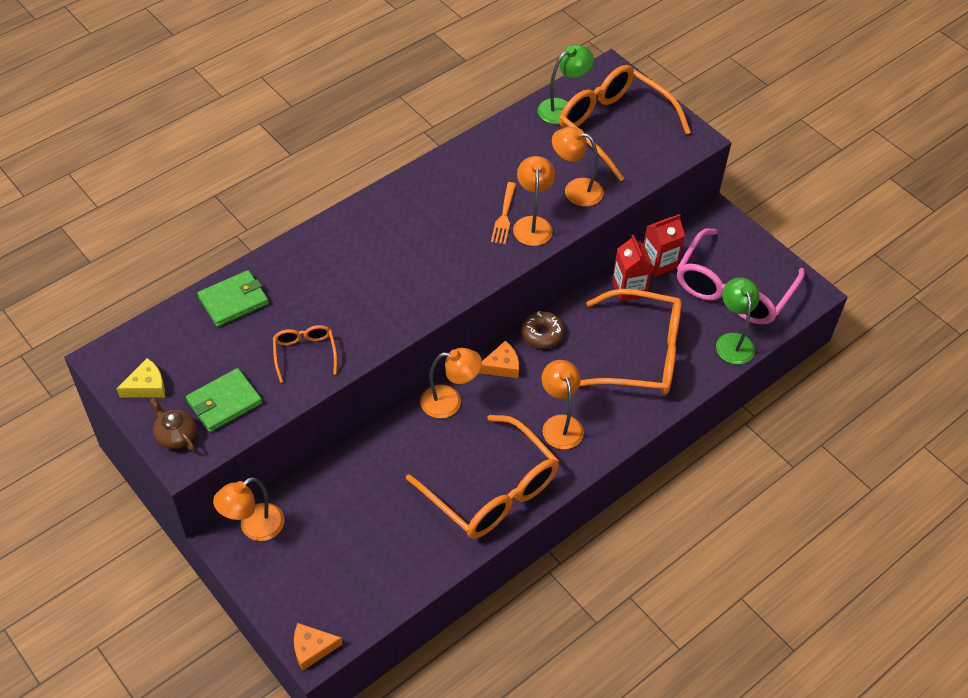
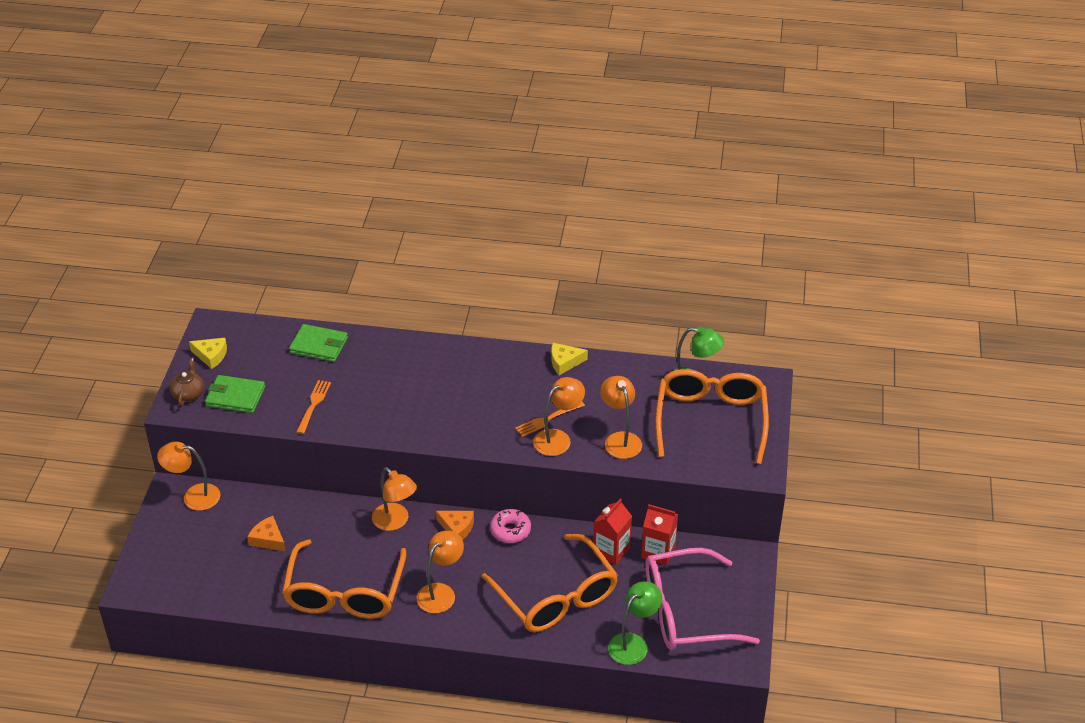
camera: 50 degrees right, 10 degrees down
orange glasses [273,325,337,383] -> orange fork [297,380,331,434]
orange cheese [294,623,343,671] -> orange cheese moved to [247,516,286,551]
brown donut [521,311,564,349] -> pink donut [490,509,531,543]
none -> yellow cheese [551,343,588,375]

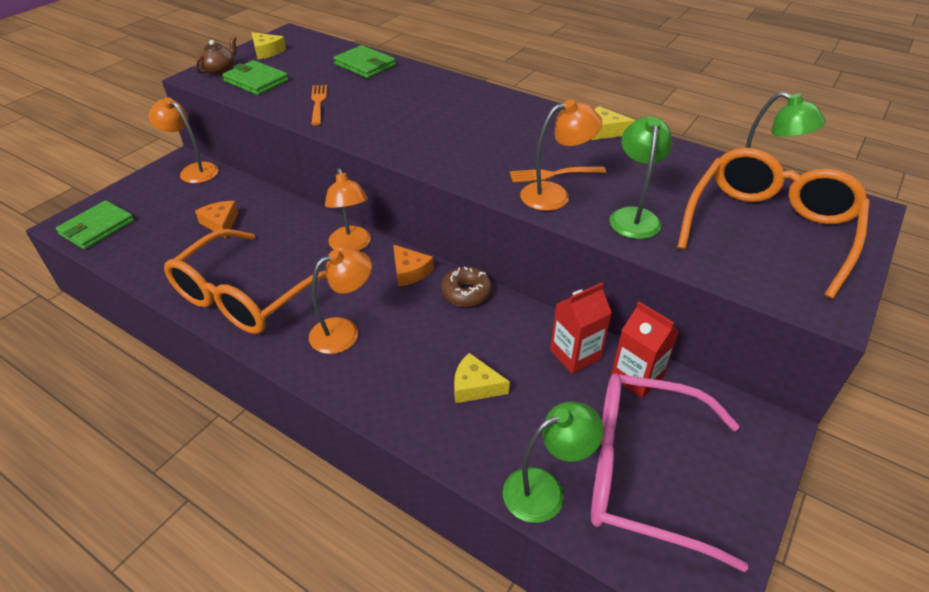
camera: 25 degrees right, 0 degrees up
orange fork [297,380,331,434] -> orange fork turned 45 degrees counterclockwise [311,85,327,125]
orange glasses [482,534,618,632] -> yellow cheese [454,353,510,403]
pink donut [490,509,531,543] -> brown donut [441,267,492,307]
orange lamp [600,376,642,459] -> green lamp [609,116,673,239]
none -> green wallet [56,200,134,250]

